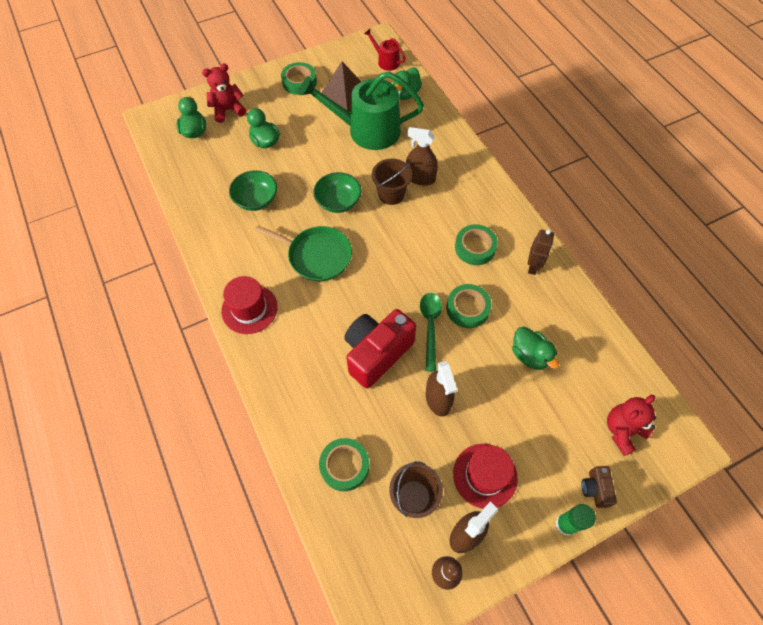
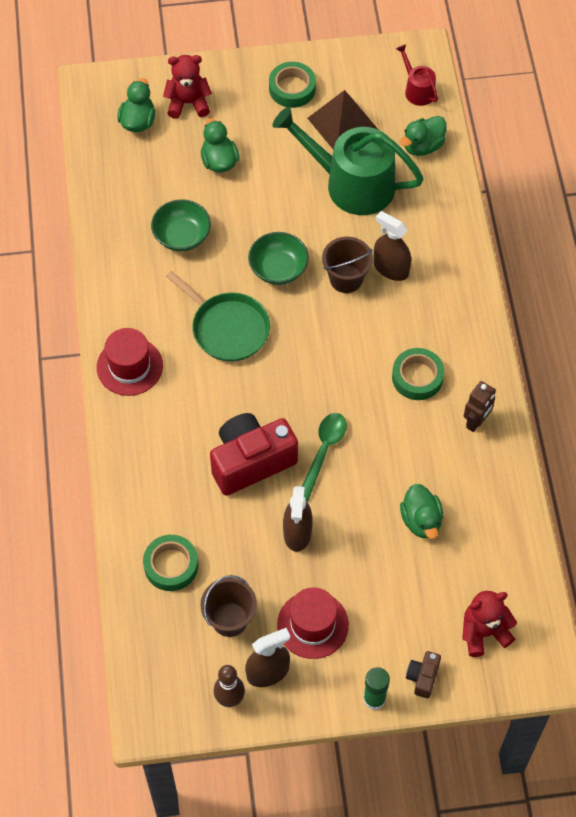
camera: 20 degrees right, 0 degrees up
green tape [446,284,492,328] -> none

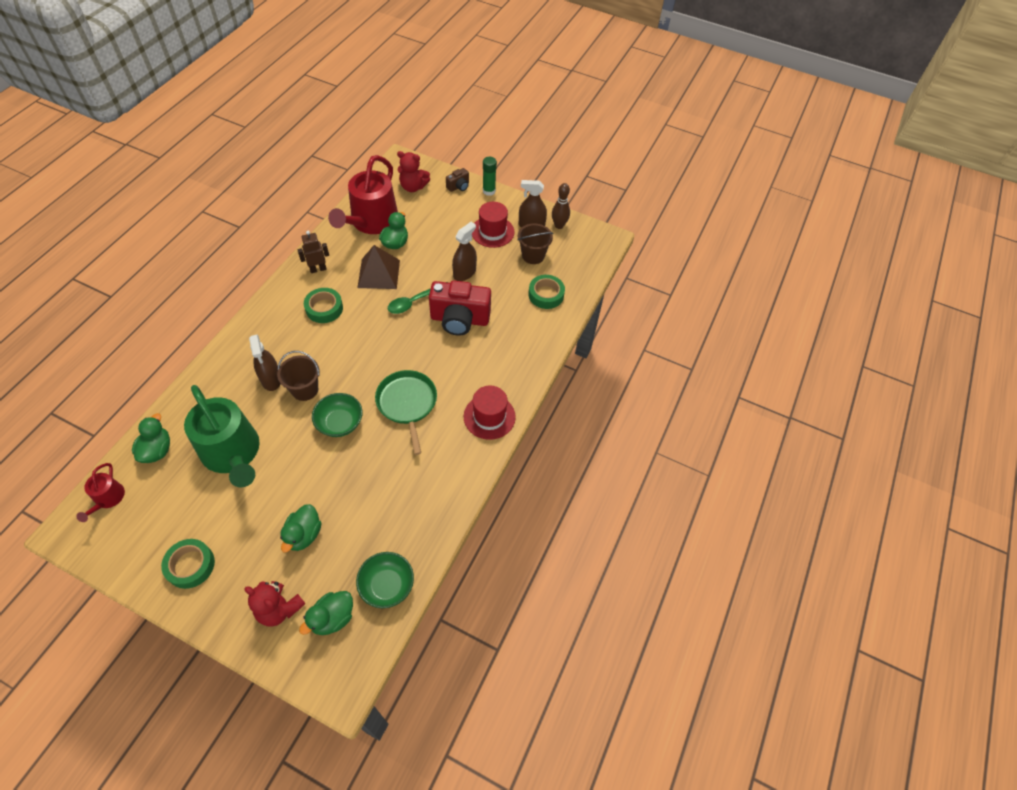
camera: 150 degrees left, 5 degrees down
green bowl [151,199,211,252] -> green bowl moved to [356,552,414,608]
brown pyramid [307,90,379,150] -> brown pyramid moved to [357,245,400,289]
green duck [400,116,446,156] -> green duck turned 75 degrees counterclockwise [132,413,170,463]
none -> red watering can [328,155,398,234]

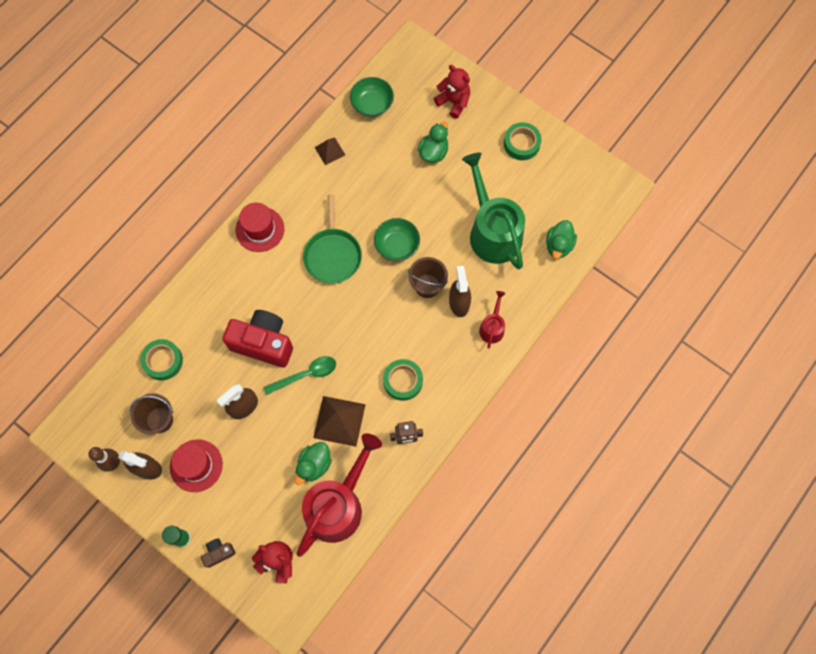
camera: 165 degrees left, 15 degrees up
red watering can [76,463,125,522] -> red watering can moved to [479,291,505,349]
green duck [299,591,353,635] -> none
none -> brown pyramid [315,137,345,165]

